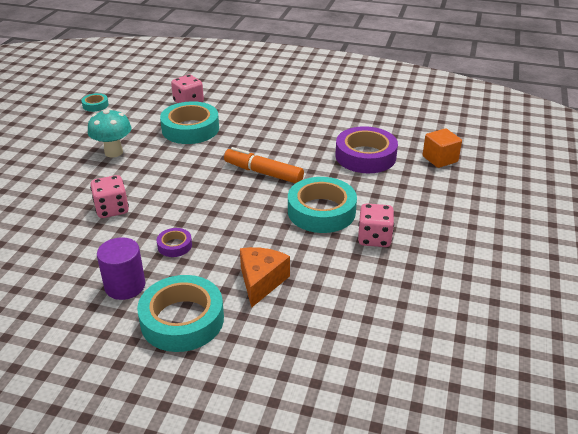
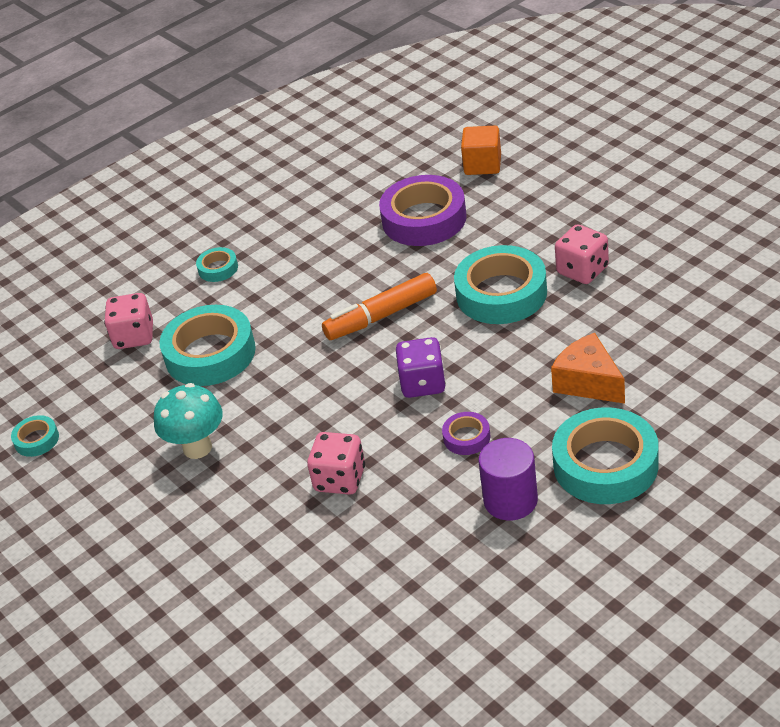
camera: 50 degrees left, 5 degrees up
none -> turquoise tape [196,247,238,282]
none -> purple dice [396,337,446,398]

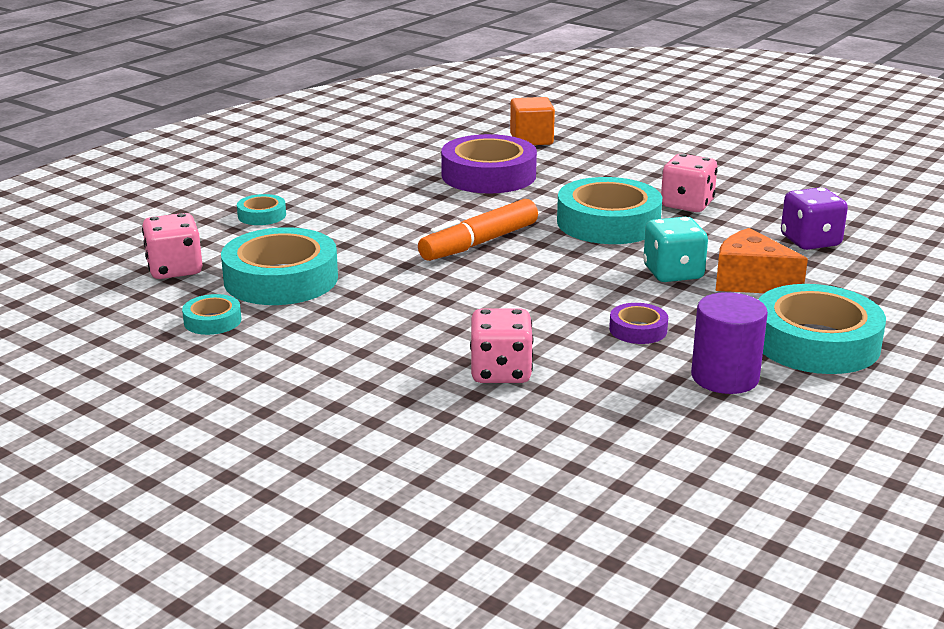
camera: 20 degrees left, 15 degrees down
turquoise tape [11,415,59,457] -> turquoise tape moved to [182,294,242,335]
turquoise mushroom [154,383,223,459] -> none
purple dice [396,337,446,398] -> purple dice moved to [781,187,848,250]
none -> turquoise dice [643,217,708,282]

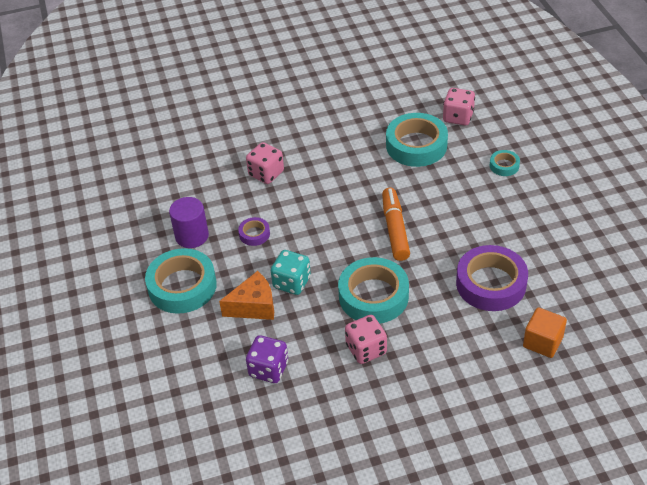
camera: 130 degrees right, 20 degrees up
turquoise tape [182,294,242,335] -> none

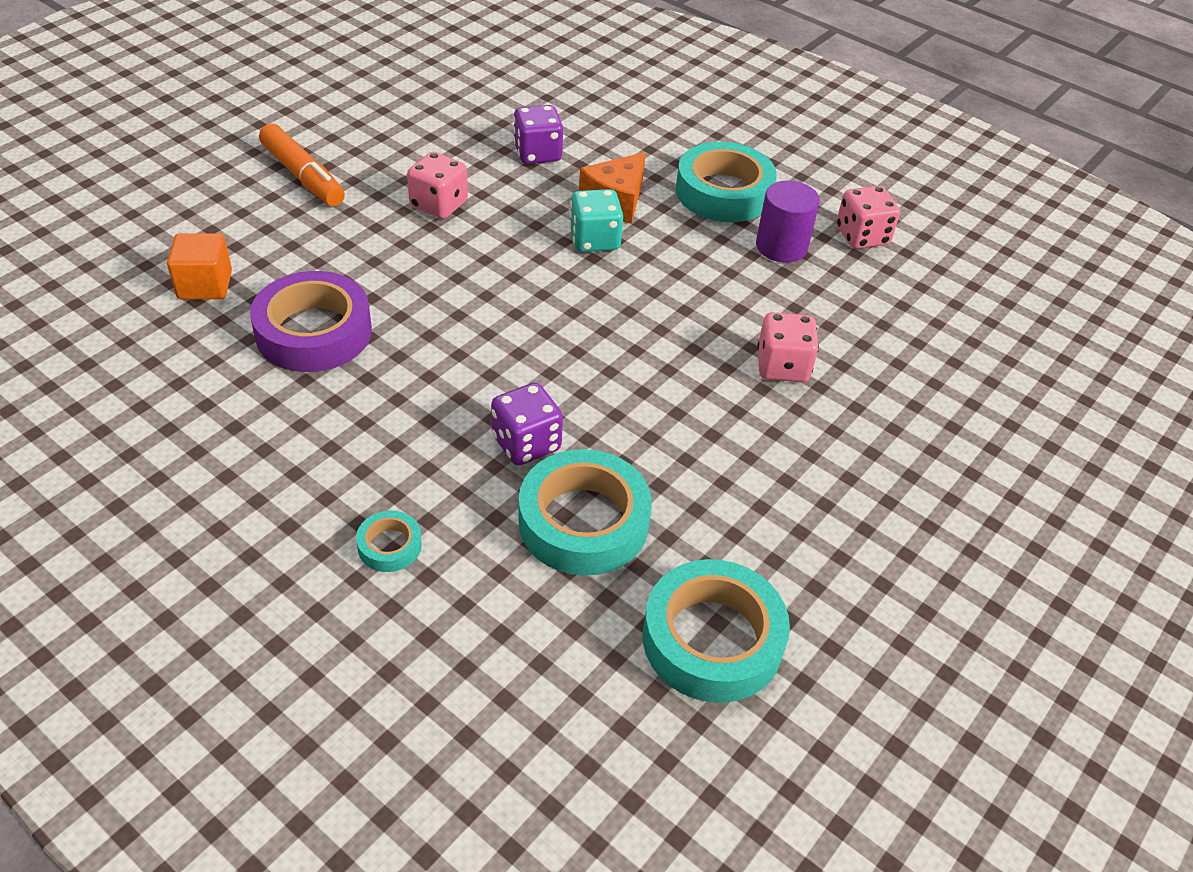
camera: 140 degrees right, 0 degrees up
purple tape [238,217,270,246] -> none
turquoise tape [338,257,409,324] -> turquoise tape moved to [643,559,790,703]
orange marker [382,188,410,261] -> orange marker moved to [259,123,345,206]
pink dice [443,88,475,126] -> pink dice moved to [836,186,900,249]
none -> purple dice [491,383,563,466]

